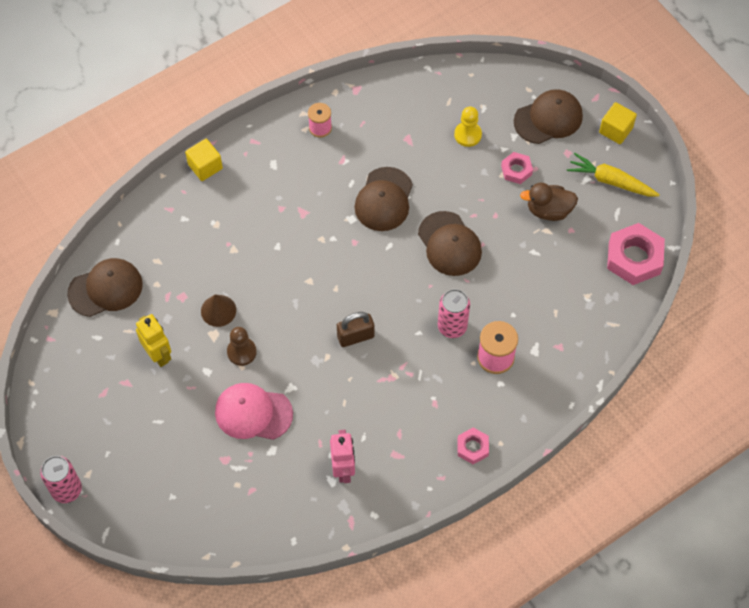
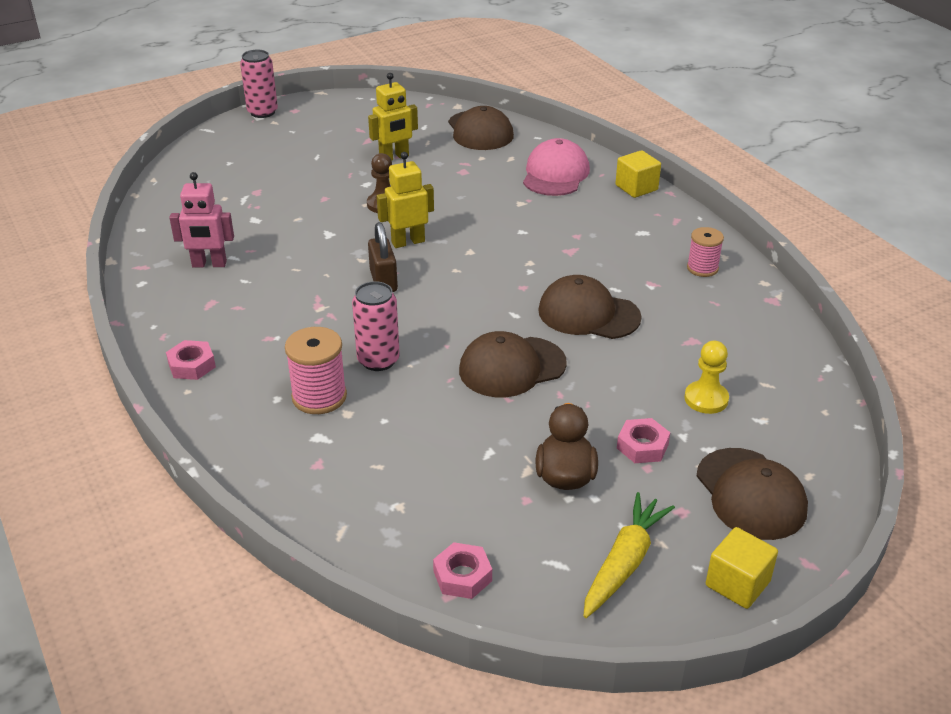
camera: 95 degrees right, 25 degrees down
brown cone [201,295,236,327] -> none
pink cap [215,383,293,440] -> pink cap moved to [523,138,590,196]
pink nut [607,223,665,285] -> pink nut [433,542,492,599], size x0.55
none -> yellow robot [377,152,434,248]

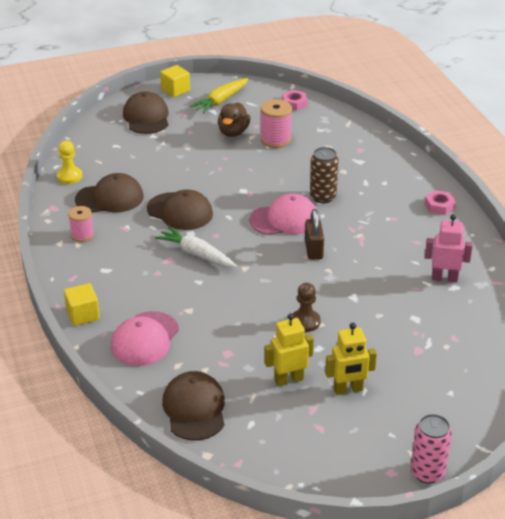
camera: 170 degrees left, 0 degrees up
pink spool [285,327,347,414] -> pink spool moved to [261,99,292,148]
pink can [352,281,400,371] -> brown can [310,147,339,203]
yellow robot [377,152,434,248] -> yellow robot moved to [325,323,377,395]
brown cap [459,331,567,397] -> brown cap moved to [75,173,143,213]
pink nut [617,418,670,463] -> none
yellow pawn [684,341,729,414] -> yellow pawn moved to [57,141,83,184]
none -> white carrot [155,226,237,267]
none -> pink cap [249,194,317,235]

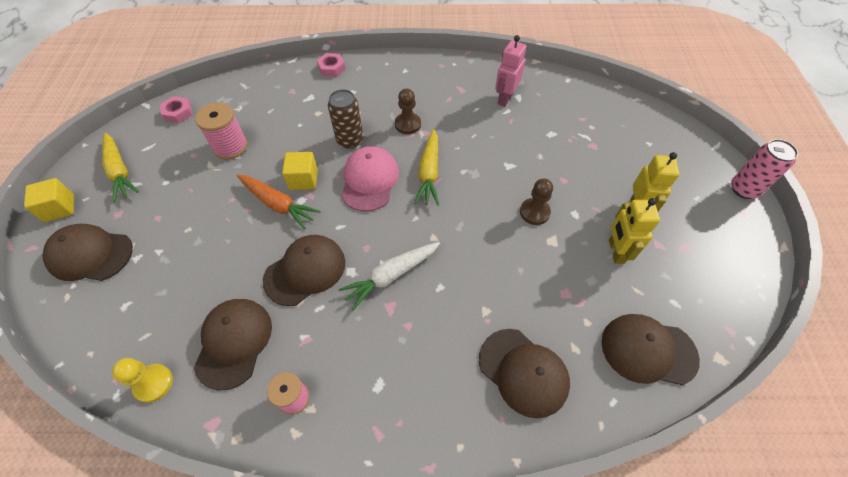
camera: 70 degrees left, 20 degrees up
yellow cube [64,283,100,326] -> yellow cube moved to [282,152,318,190]
pink cap [111,311,179,366] -> brown cap [479,329,570,418]
brown duck [218,103,250,137] -> none
brown padlock [305,209,324,260] -> yellow carrot [414,129,439,205]
pink nut [425,190,456,215] -> pink nut moved to [317,53,346,77]
none -> orange carrot [237,175,320,229]
none -> brown pawn [395,88,421,134]

